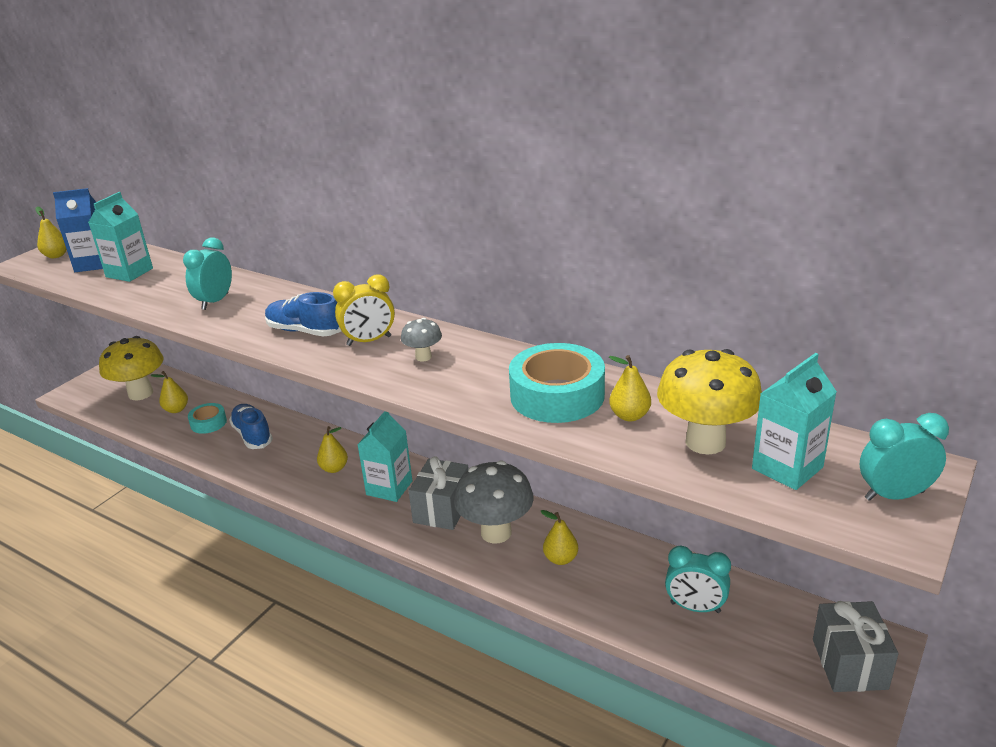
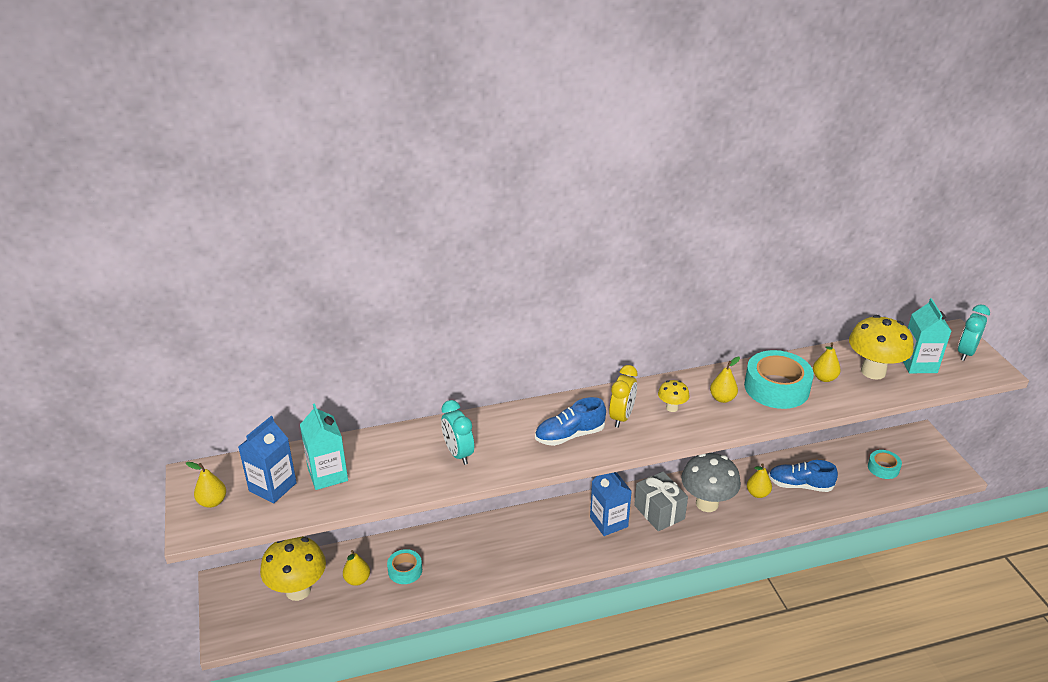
camera: 50 degrees left, 5 degrees up
blue shoe [229,404,273,449] -> blue shoe moved to [768,460,838,492]
yellow pear [317,426,348,473] -> yellow pear moved to [710,357,740,403]
turquoise carton [357,411,412,502] -> blue carton [590,472,632,536]
grey mushroom [401,318,442,361] -> yellow mushroom [658,380,690,412]
turquoise clock [665,545,731,613] -> none
grey gift [813,601,899,692] -> none
none -> turquoise tape [868,450,902,479]

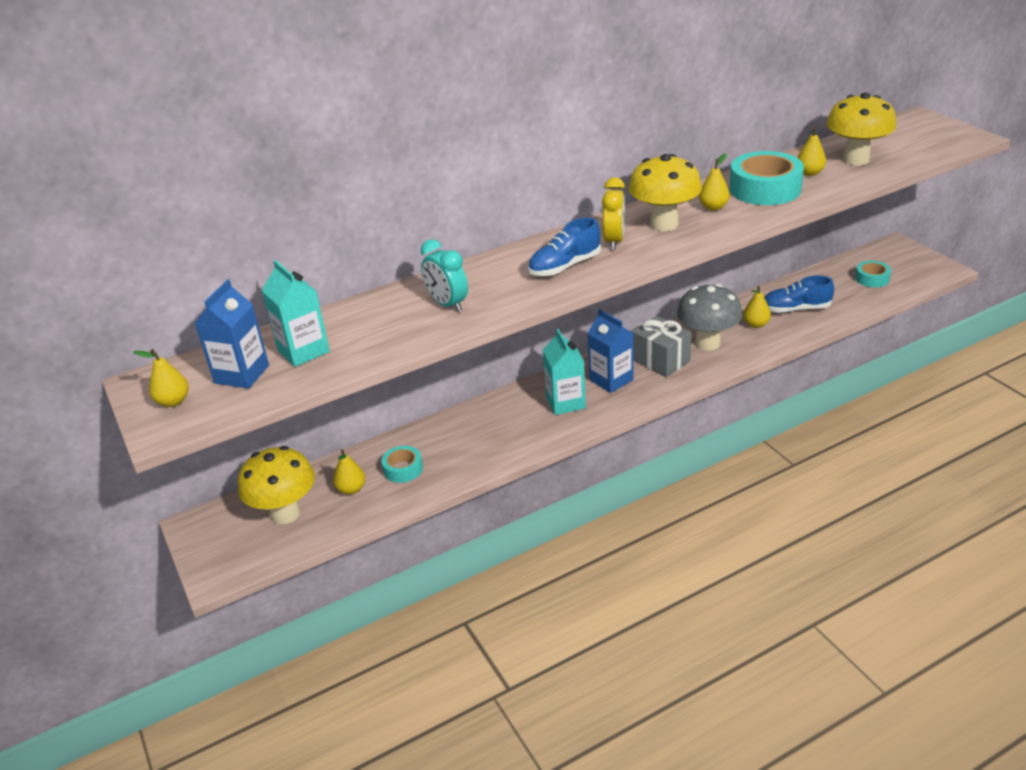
camera: 10 degrees left, 0 degrees up
yellow mushroom [658,380,690,412] -> yellow mushroom [629,154,702,231], size x2.05
turquoise carton [903,298,951,373] -> turquoise carton moved to [543,329,586,415]
turquoise clock [958,304,990,361] -> none

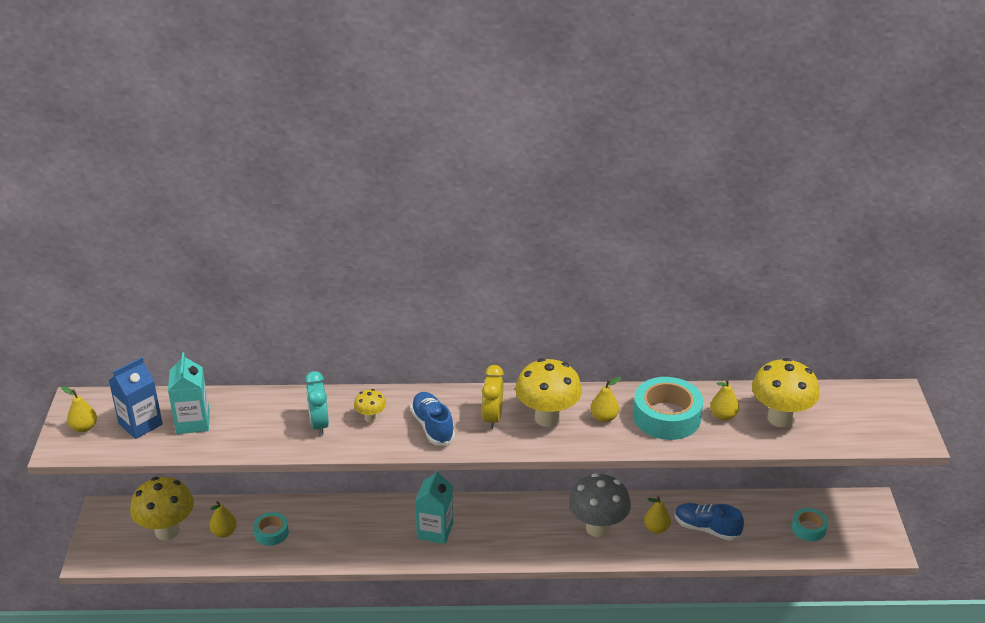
camera: 25 degrees right, 0 degrees up
blue shoe [528,218,601,276] -> blue shoe turned 75 degrees clockwise [410,392,455,445]
blue carton [587,309,634,393] -> none
yellow clock [602,177,625,250] -> yellow clock turned 150 degrees clockwise [482,365,504,430]
grey gift [632,316,692,377] -> none
none -> yellow mushroom [354,389,386,422]

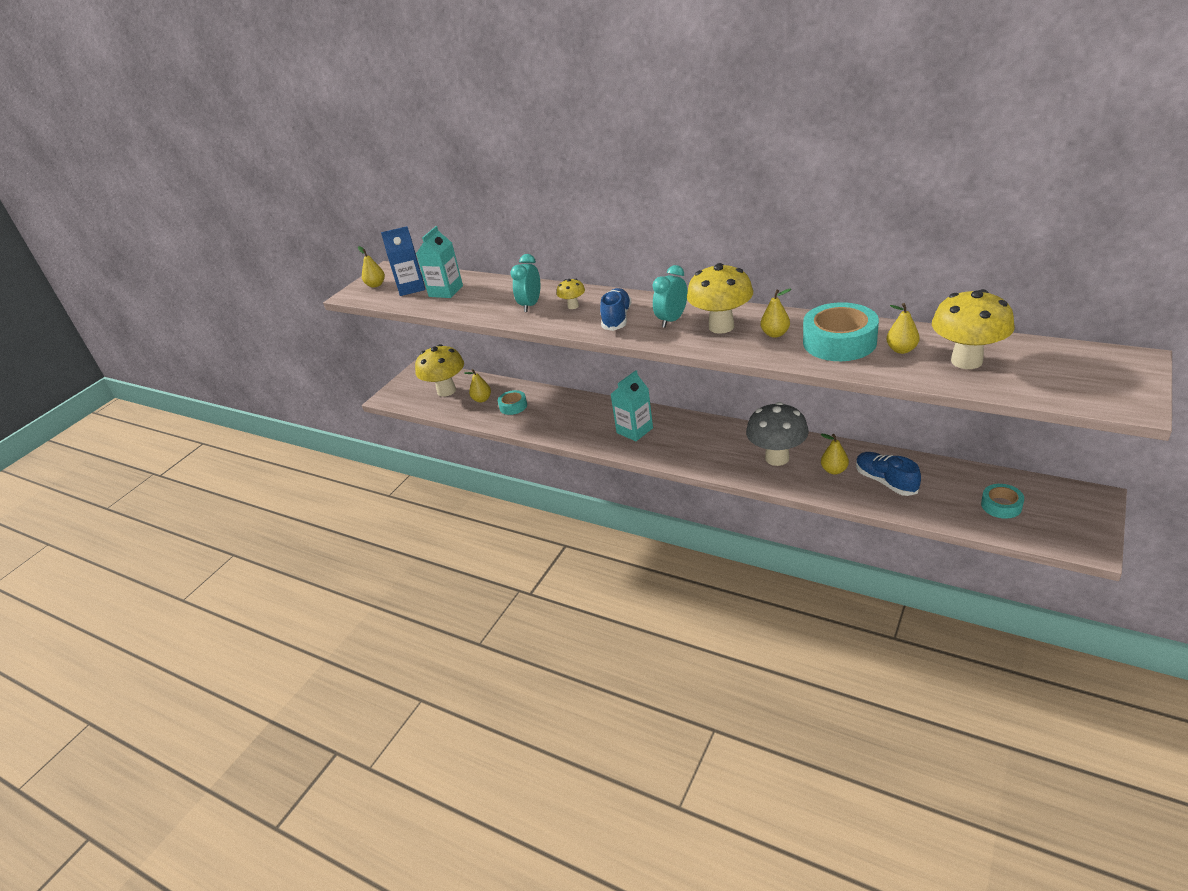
camera: 35 degrees right, 0 degrees up
yellow clock [482,365,504,430] -> turquoise clock [652,265,687,328]

